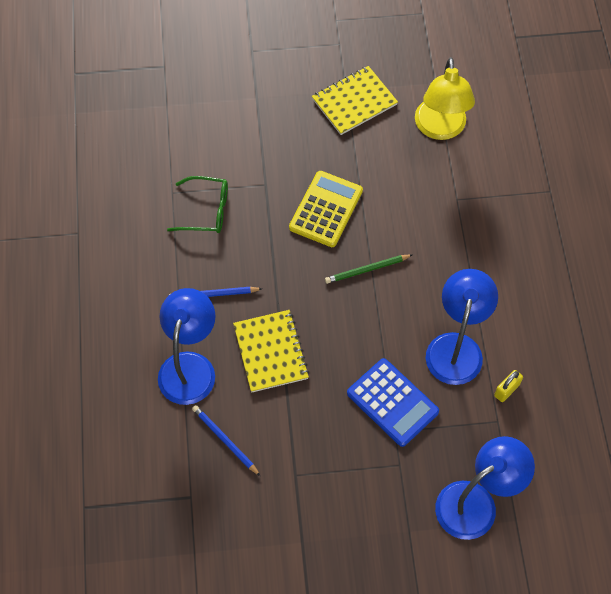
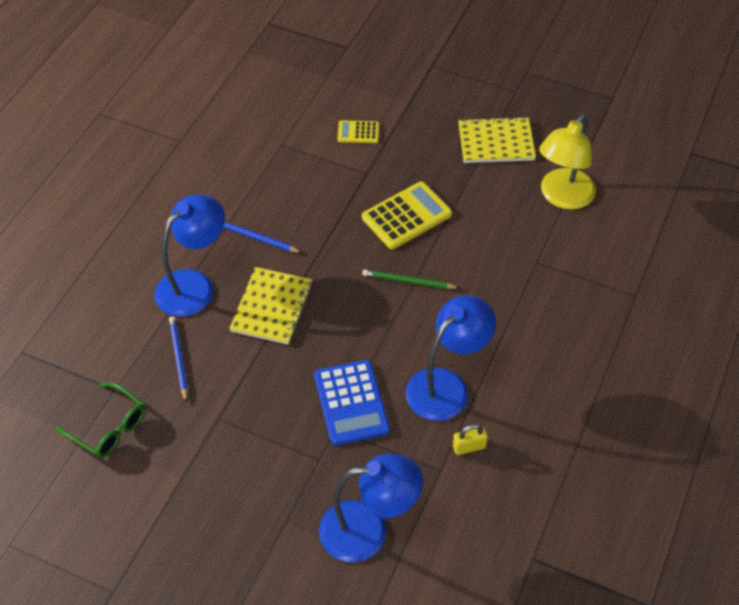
camera: 30 degrees right, 10 degrees down
green glasses [167,176,228,233] -> green glasses moved to [56,382,146,458]
none -> yellow calculator [338,120,379,143]

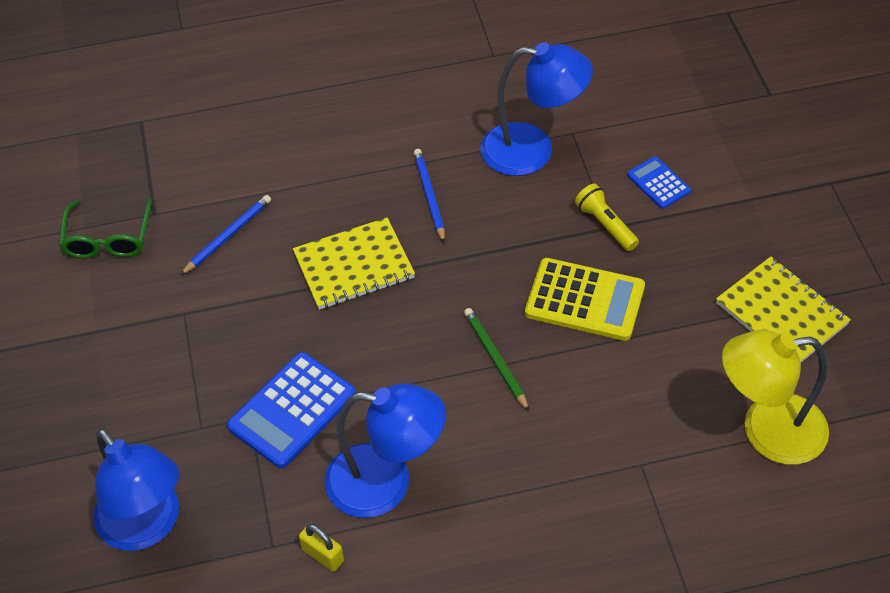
camera: 55 degrees right, 0 degrees up
blue lamp [154,195,225,317] -> blue lamp moved to [480,43,593,176]
yellow calculator [338,120,379,143] -> blue calculator [627,157,691,209]
none -> yellow flashlight [575,184,639,251]

